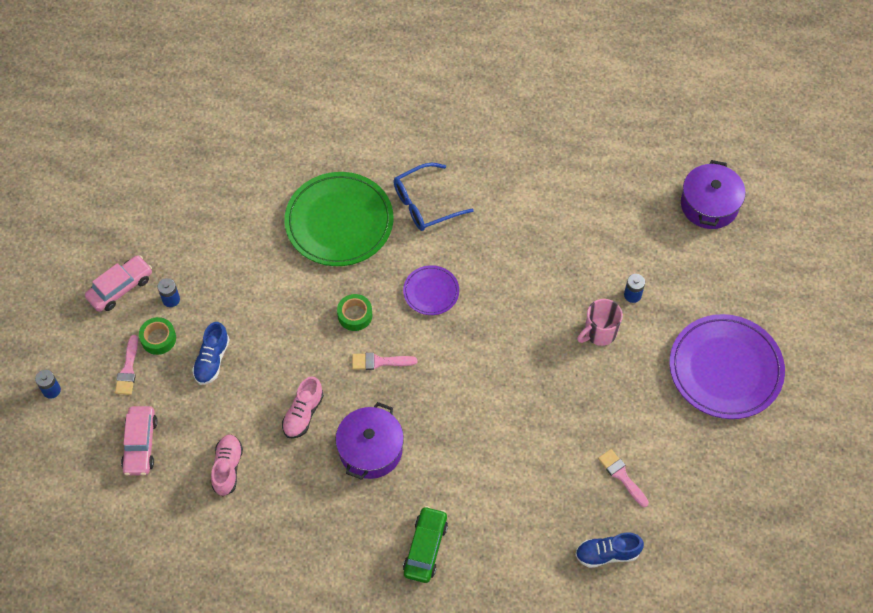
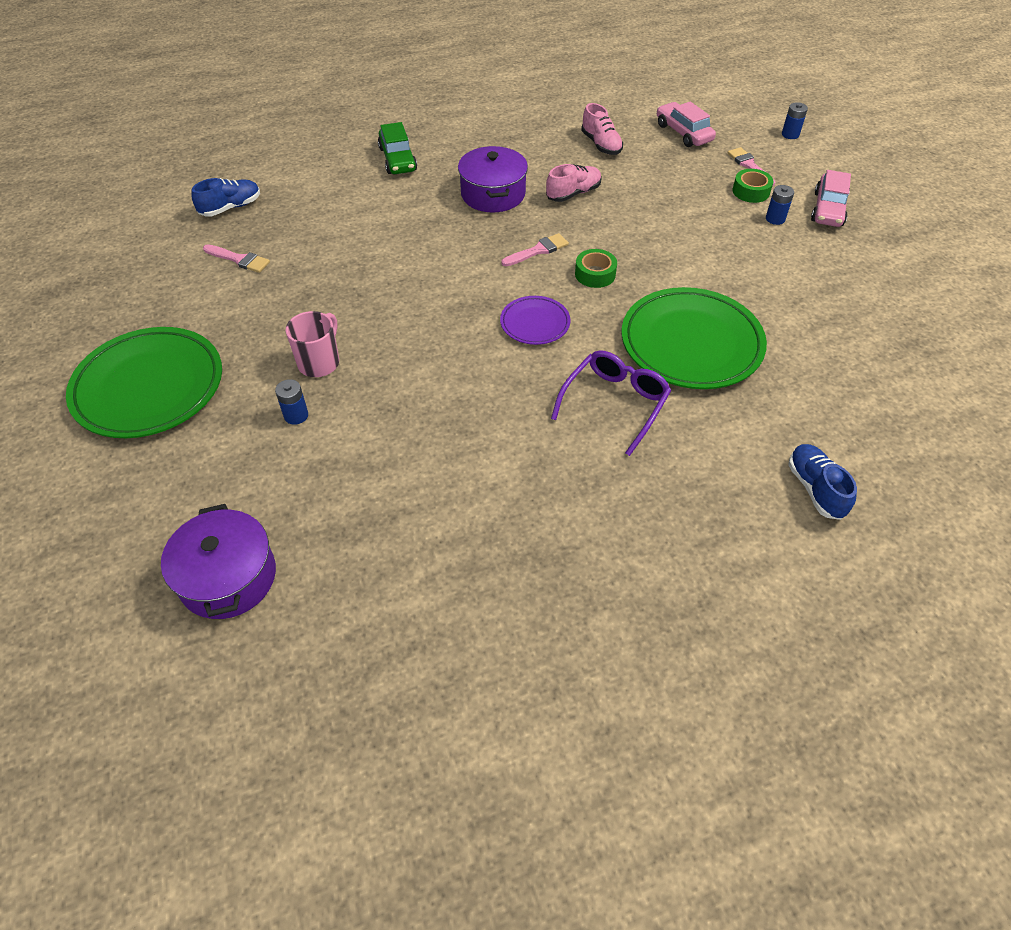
camera: 150 degrees right, 10 degrees down
blue shoe [192,322,230,385] -> blue shoe moved to [788,444,857,520]
pink shoe [282,376,324,439] -> pink shoe turned 60 degrees clockwise [546,164,602,202]
blue glasses [393,163,474,231] -> purple glasses [551,350,671,456]
purple plate [669,314,785,419] -> green plate [66,327,222,438]

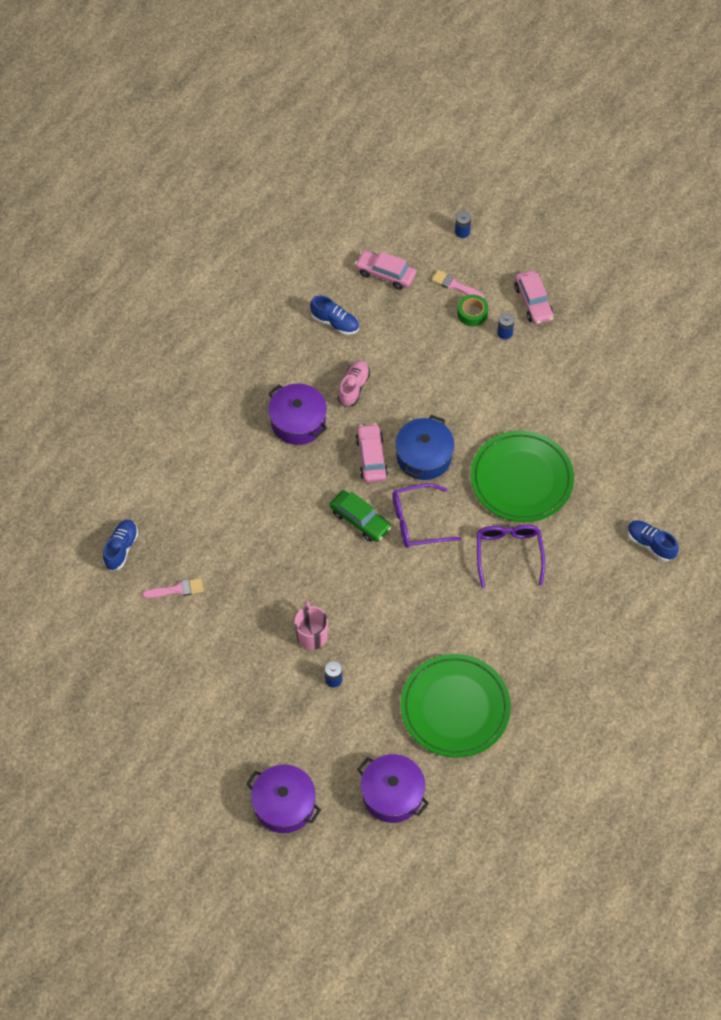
camera: 35 degrees left, 10 degrees up
green plate [66,327,222,438] -> green plate moved to [401,654,511,758]
green car [378,122,417,174] -> green car moved to [330,490,391,542]
purple plate [500,296,571,345] -> purple glasses [392,483,461,548]
pink brush [501,233,569,266] -> pink car [356,423,388,483]
green tape [575,249,617,288] -> blue pot [395,415,454,480]
pink shoe [581,103,623,155] -> blue shoe [310,295,359,335]
none -> purple pot [246,764,321,833]

